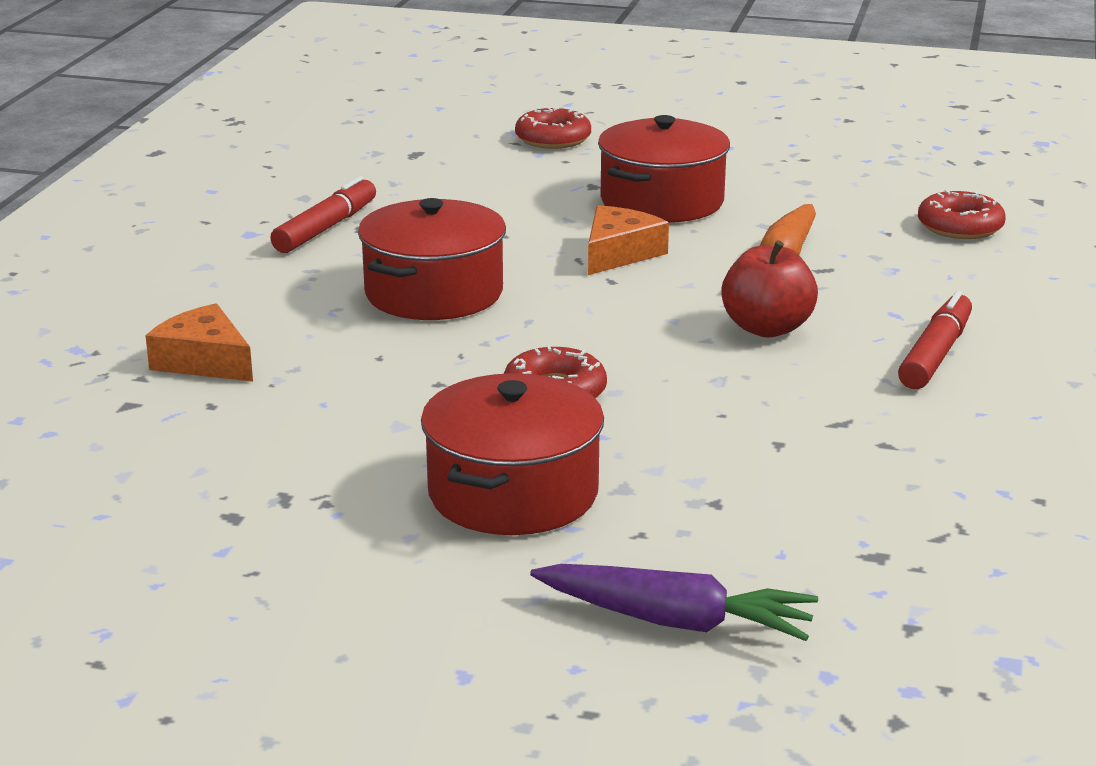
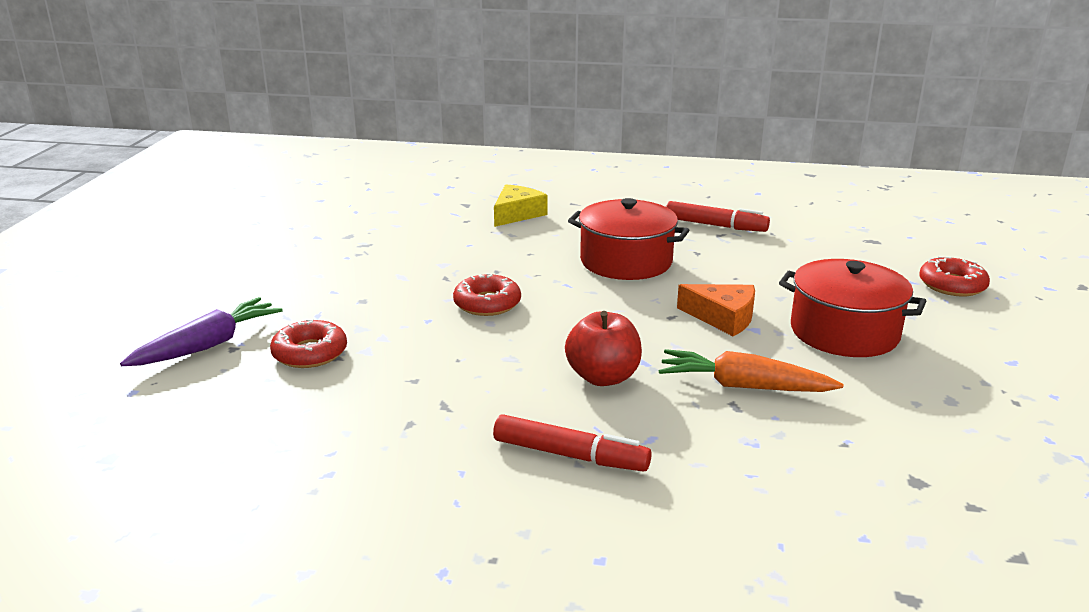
camera: 85 degrees right, 0 degrees up
orange cheese [146,304,253,382] -> yellow cheese [494,185,548,227]
red pot [421,373,604,535] -> none
purple carrot [530,564,818,641] -> purple carrot turned 150 degrees counterclockwise [120,297,283,366]
red donut [918,190,1006,239] -> red donut moved to [270,319,347,368]

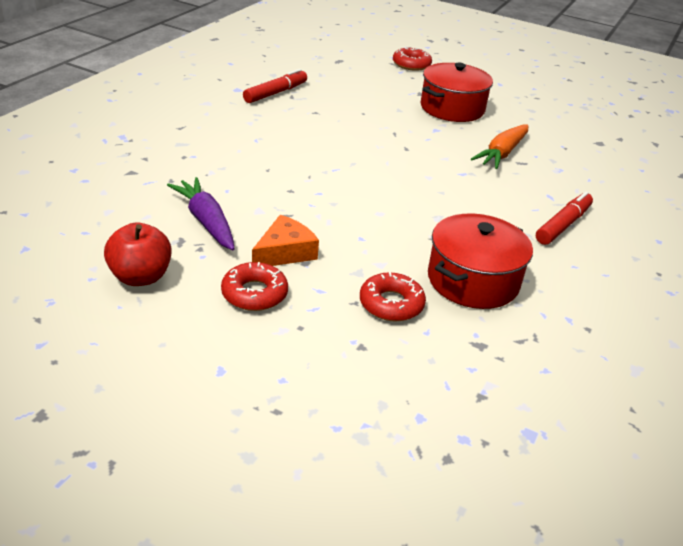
camera: 75 degrees left, 10 degrees up
purple carrot [120,297,283,366] -> purple carrot moved to [167,177,235,250]
red donut [453,273,521,316] -> red donut moved to [221,262,288,311]
yellow cheese [494,185,548,227] -> none
red apple [565,311,642,386] -> red apple moved to [104,223,172,286]
red pot [568,198,689,280] -> red pot moved to [428,214,533,309]
orange cheese [677,284,755,336] -> orange cheese moved to [252,215,319,266]

